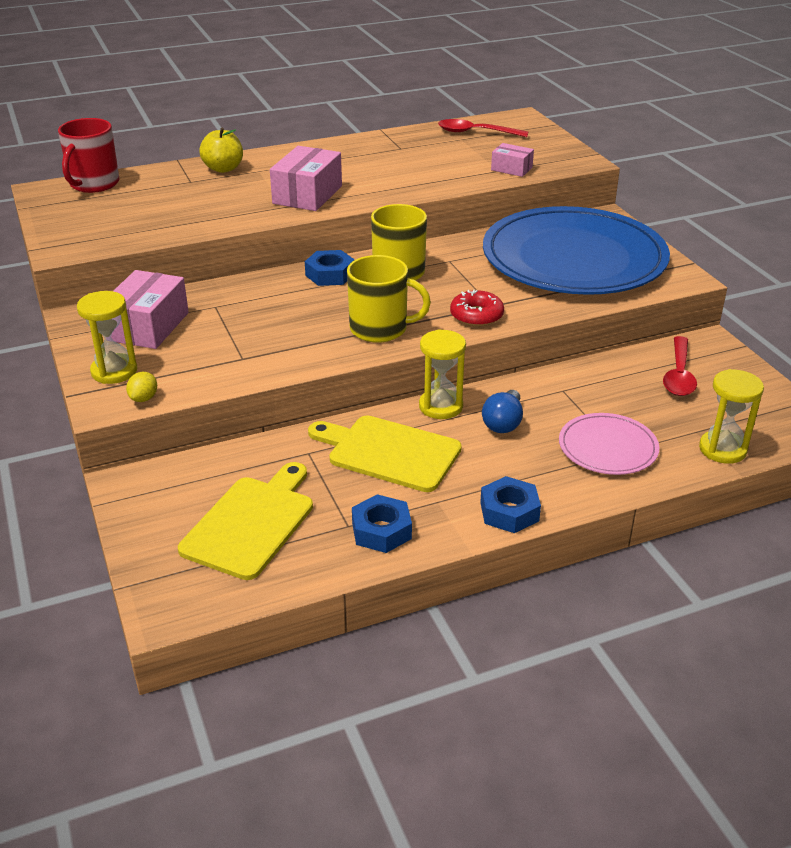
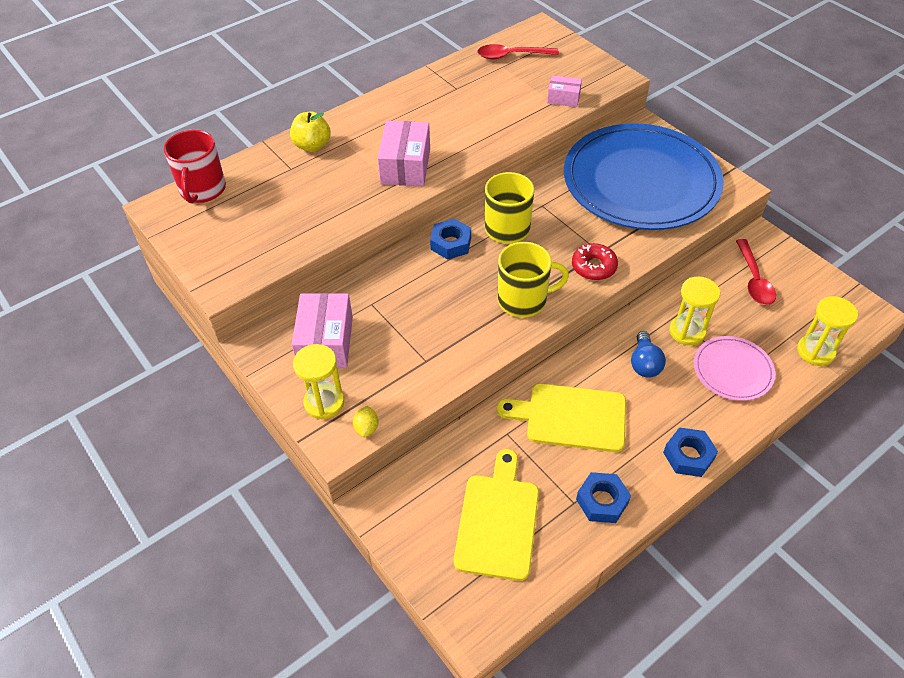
camera: 15 degrees left, 15 degrees up
yellow hourglass [419,329,466,419] -> yellow hourglass moved to [670,277,720,345]

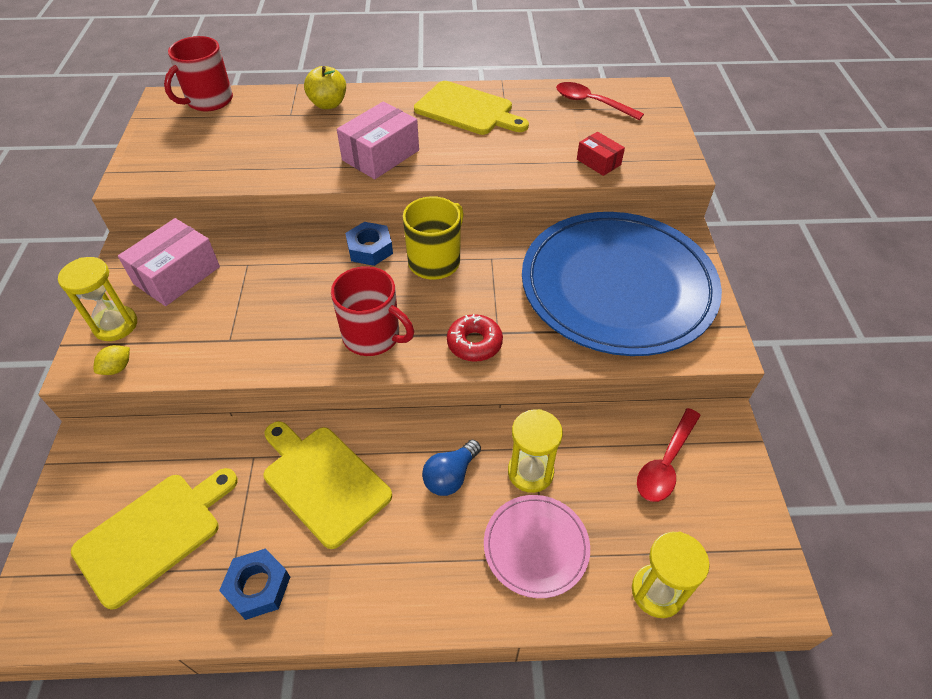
camera: 35 degrees right, 0 degrees up
yellow mug [498,242,569,317] -> red mug [331,266,414,356]
pink box [547,75,582,107] -> red box [577,132,625,176]
blue nut [663,427,718,477] -> none
none -> yellow cutting board [414,81,529,135]

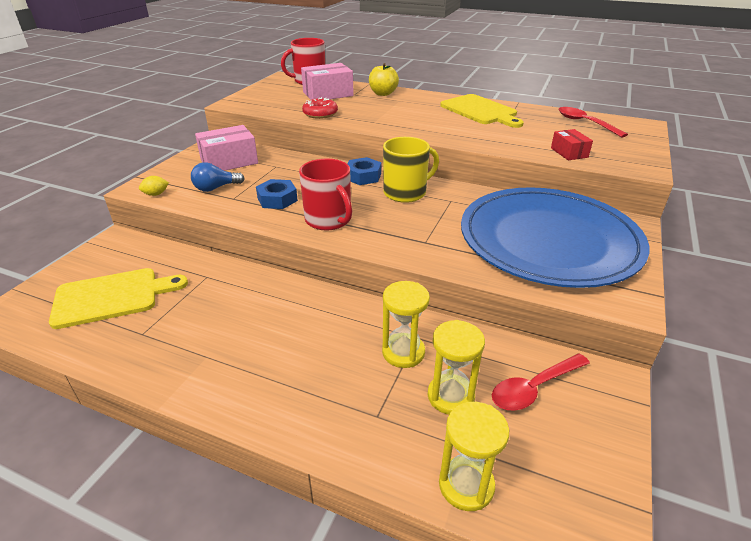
camera: 25 degrees right, 15 degrees down
yellow hourglass [58,257,137,341] -> yellow hourglass moved to [428,320,485,415]
blue nut [219,549,290,620] -> blue nut moved to [256,179,298,209]
yellow cutting board [264,421,392,549] -> none
pink box [337,102,419,179] -> pink box moved to [301,63,354,100]
blue light bulb [422,440,481,496] -> blue light bulb moved to [191,162,245,192]
red donut [447,314,503,362] -> red donut moved to [302,97,338,119]
pink plate [484,495,590,598] -> none

